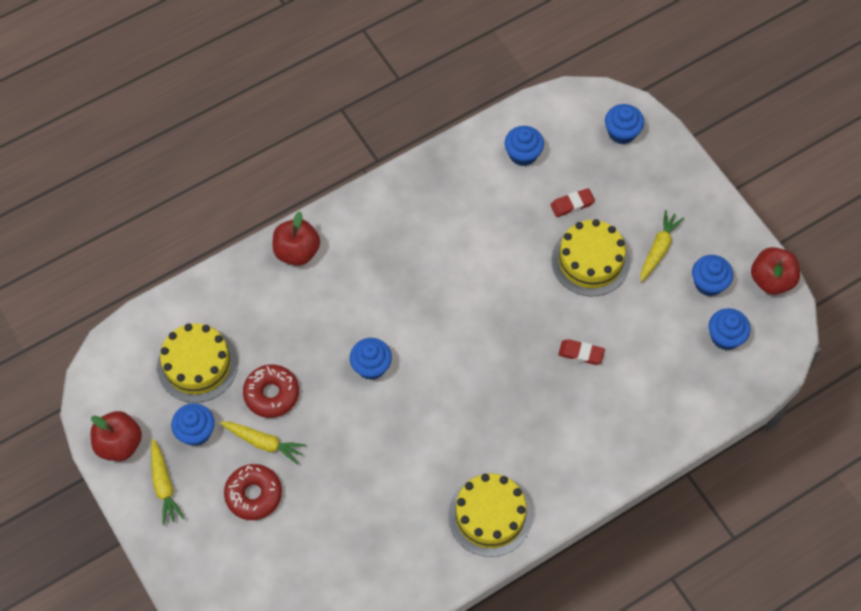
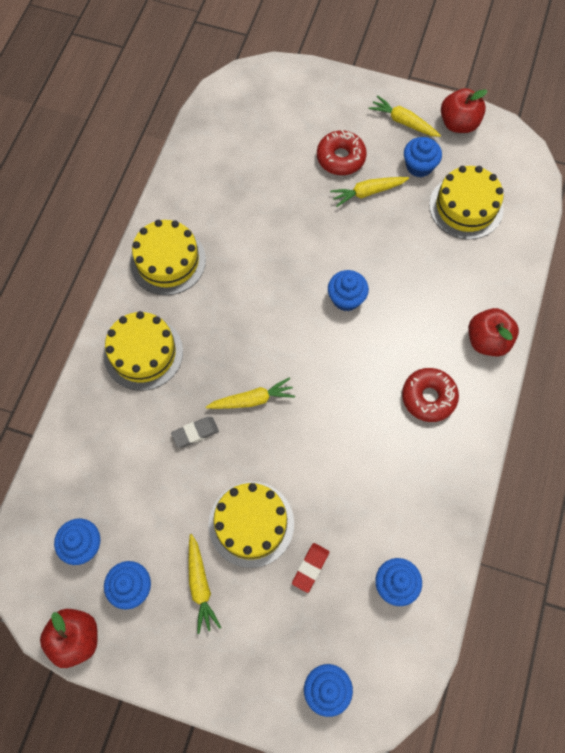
camera: 140 degrees right, 5 degrees up
red donut [243,365,299,418] -> red donut moved to [402,368,459,422]
red eraser [558,339,605,365] -> grey eraser [171,417,219,448]
none -> yellow cake [103,311,183,391]
none -> yellow carrot [206,377,295,409]

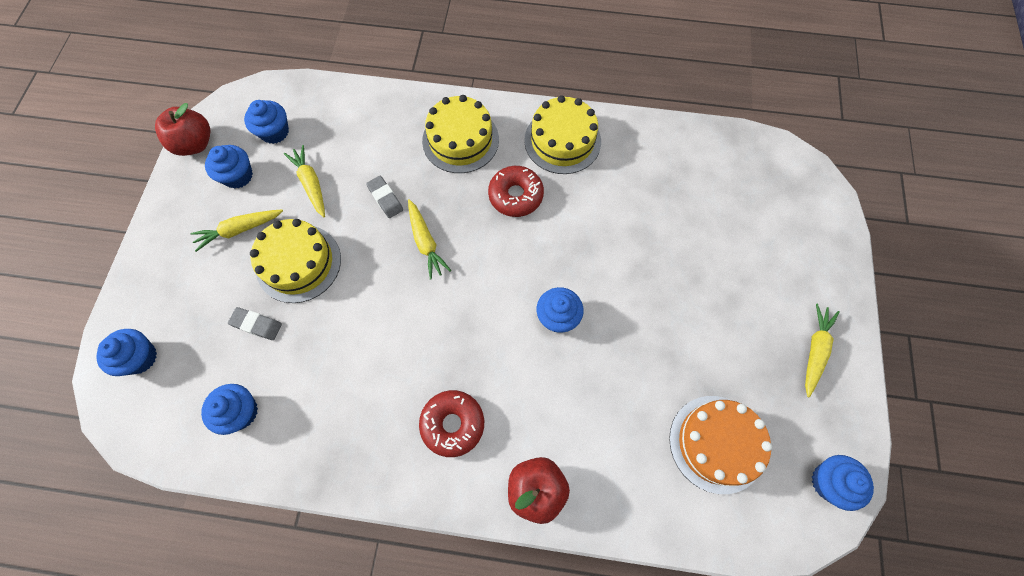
camera: 80 degrees right, 0 degrees up
red eraser [292,543,329,593] -> grey eraser [228,307,282,340]
red donut [317,130,367,175] -> red donut moved to [488,166,544,217]
yellow carrot [330,177,409,207] -> yellow carrot moved to [284,145,325,217]
blue cupcake [404,137,442,177] -> blue cupcake moved to [812,455,874,511]
yellow cake [429,166,504,239] -> orange cake [669,396,772,494]
red apple [441,88,488,133] -> none

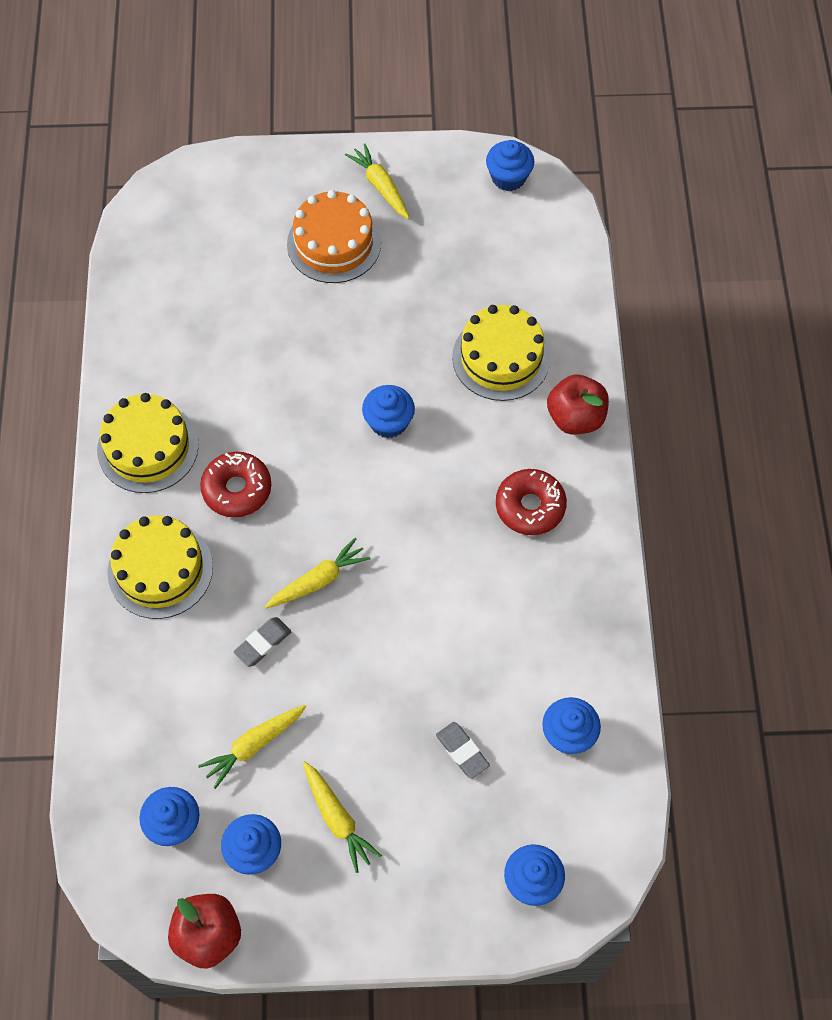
camera: 100 degrees left, 5 degrees down
grey eraser [228,307,282,340] -> grey eraser turned 45 degrees counterclockwise [436,722,490,779]
yellow cake [250,219,341,303] -> yellow cake moved to [452,305,550,401]
orange cake [669,396,772,494] -> orange cake moved to [287,190,381,283]
yellow carrot [805,303,840,397] -> yellow carrot turned 45 degrees clockwise [345,143,410,219]

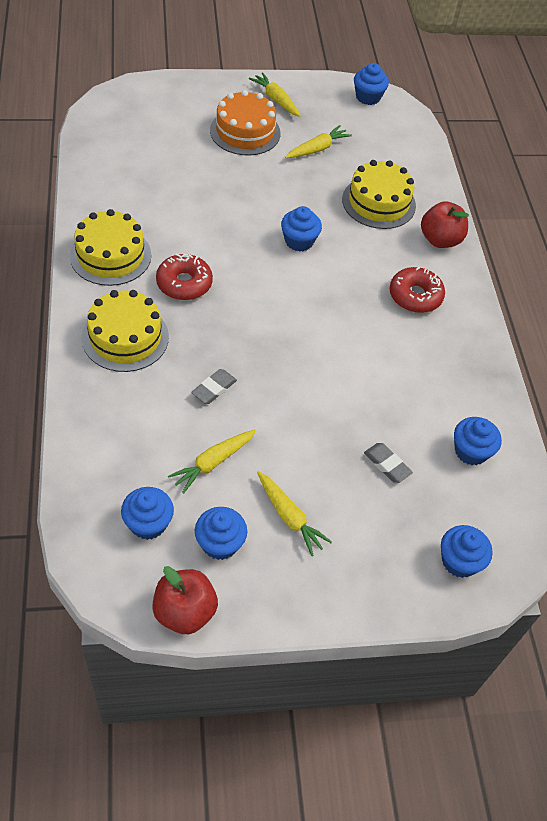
camera: 10 degrees left, 10 degrees down
yellow carrot [265,538,370,608] -> yellow carrot moved to [285,125,352,158]

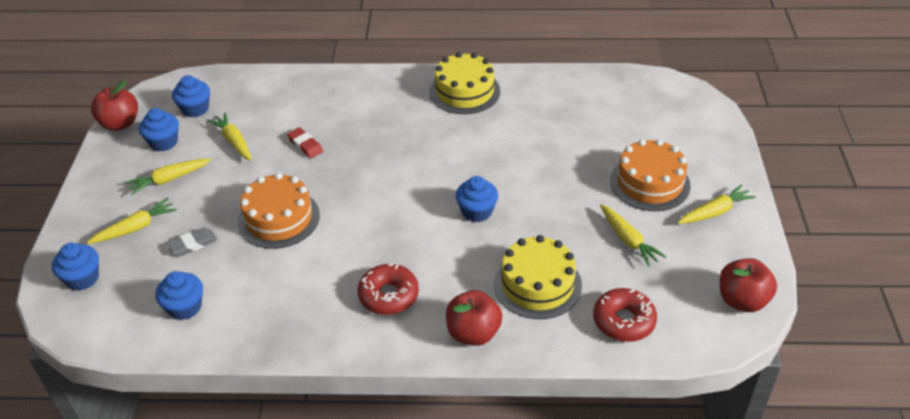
camera: 105 degrees right, 10 degrees down
yellow cake [82,290,169,372] -> none
red donut [156,253,213,300] -> red donut moved to [593,288,657,342]
grey eraser [191,369,237,404] -> red eraser [287,127,323,158]
blue cupcake [354,63,389,105] -> red apple [720,258,777,312]
none -> yellow carrot [87,198,177,244]
none -> orange cake [238,173,320,249]

